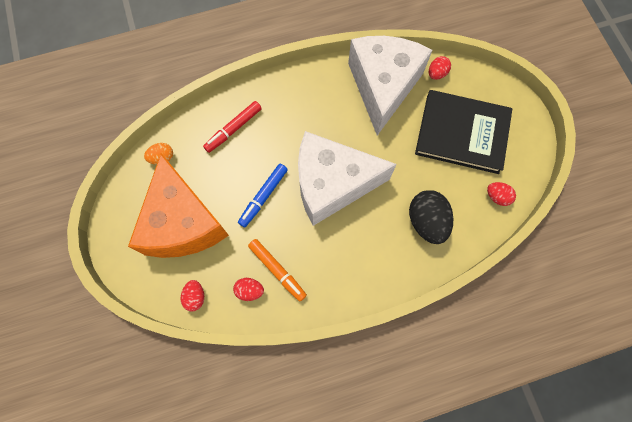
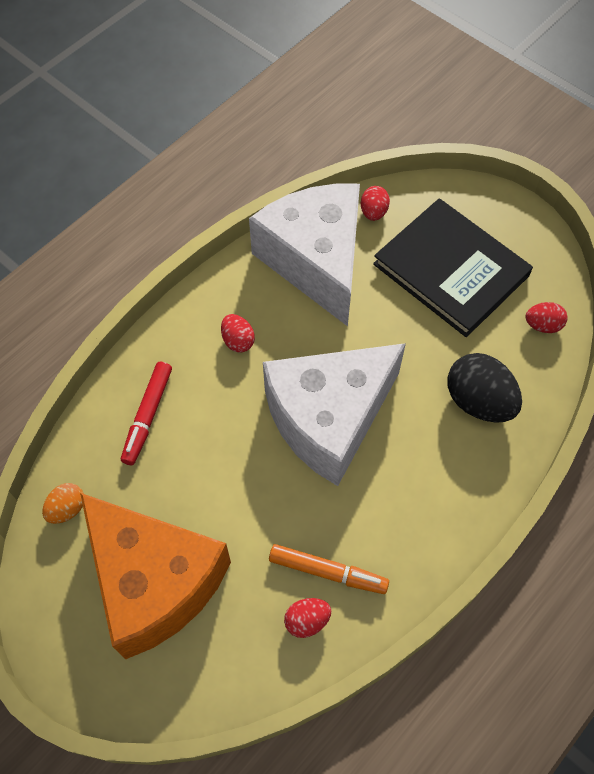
camera: 30 degrees left, 10 degrees down
red egg [181,280,204,312] -> red egg moved to [221,314,255,353]
blue marker [238,164,288,227] -> none
black book [415,90,512,174] -> black book turned 60 degrees clockwise [373,198,533,337]

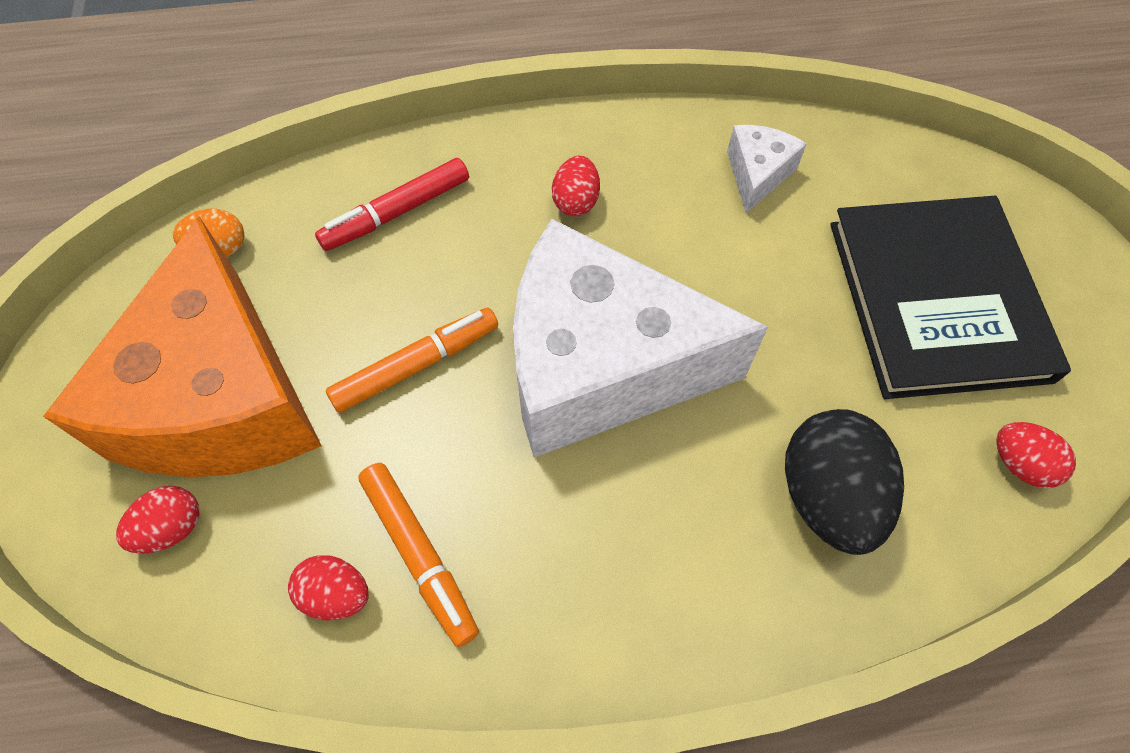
camera: 40 degrees right, 0 degrees up
white cheese [249,184,360,326] -> white cheese [727,125,807,213], size x0.41
red egg [361,186,390,221] -> red egg moved to [116,486,200,554]
none -> orange marker [326,307,498,413]

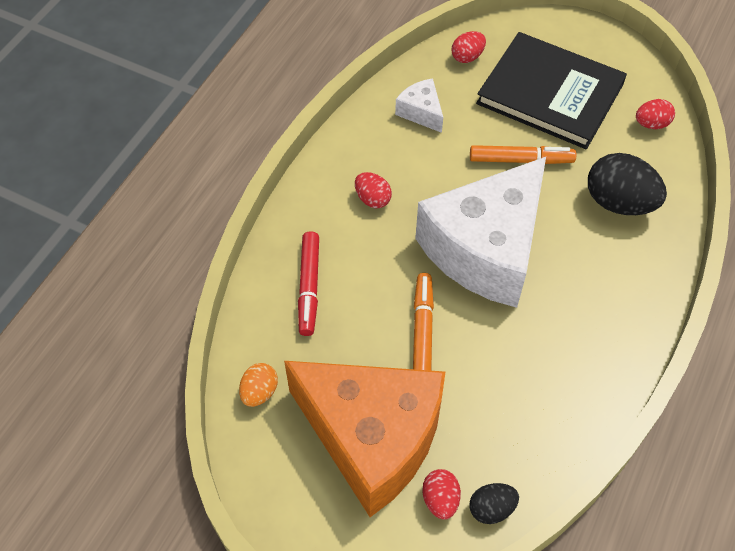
camera: 55 degrees left, 5 degrees down
red egg [288,555,369,621] -> red egg moved to [451,31,486,63]
orange marker [358,463,479,647] -> orange marker moved to [470,145,576,164]
none -> black egg [469,483,519,524]

